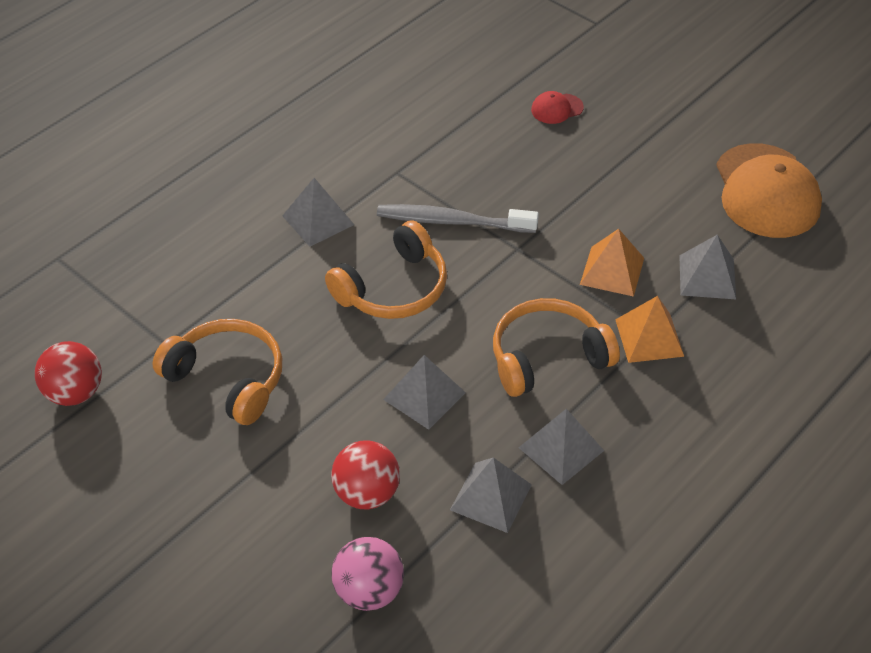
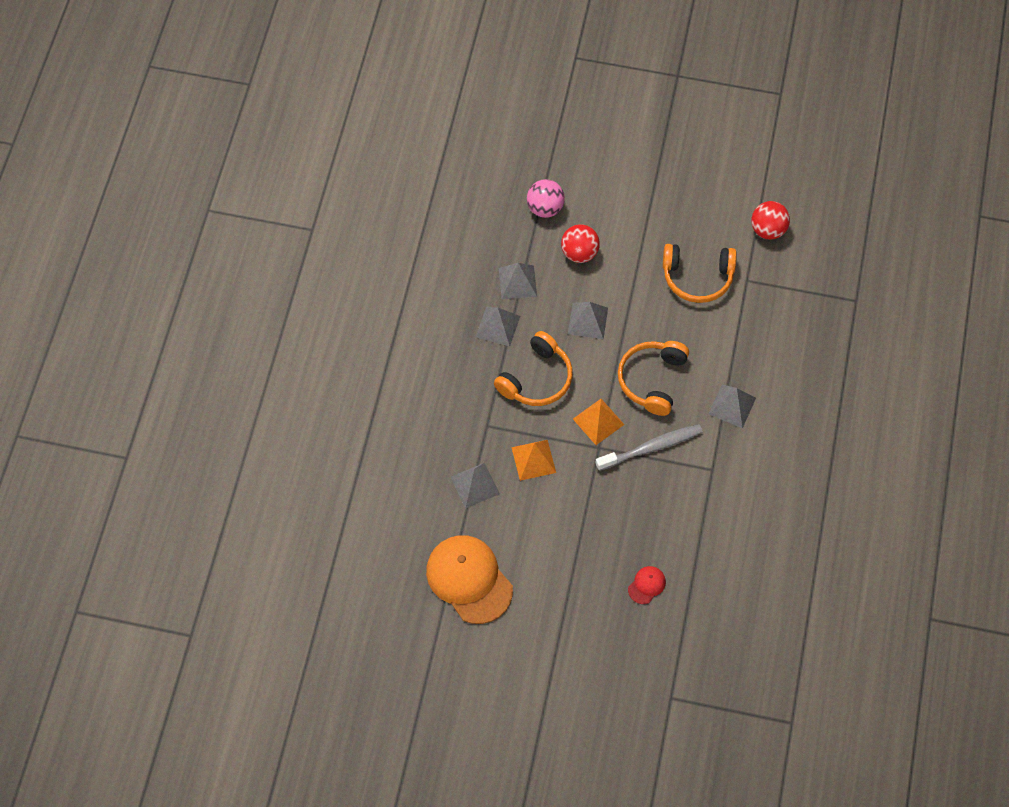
camera: 150 degrees right, 15 degrees up
orange pyramid [615,296,684,363] -> orange pyramid moved to [573,399,625,445]

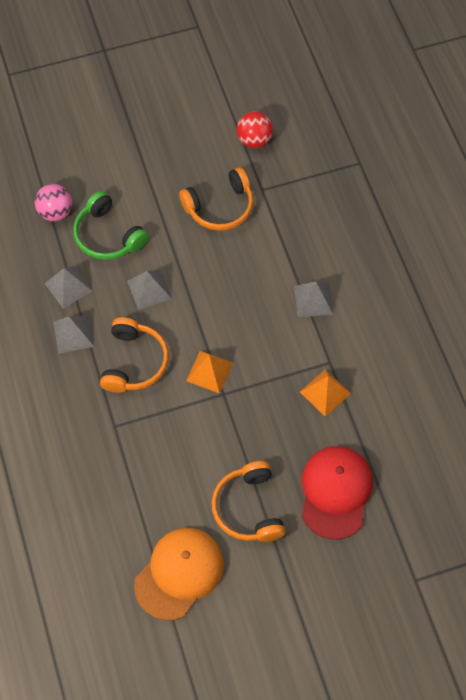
camera: 30 degrees left, 0 degrees up
orange cap [426,535,513,624] -> orange cap turned 105 degrees clockwise [134,528,224,620]
grey pyramid [451,463,500,509] -> none
orange pyramid [511,440,556,481] -> orange pyramid moved to [300,369,351,417]
red ball [561,224,600,263] -> green headphones [73,191,148,260]
grey toothbrush [595,424,703,471] -> none
orange headphones [618,341,689,416] -> orange headphones moved to [212,461,285,542]
red cap [628,566,666,604] -> red cap [302,446,373,539], size x2.31

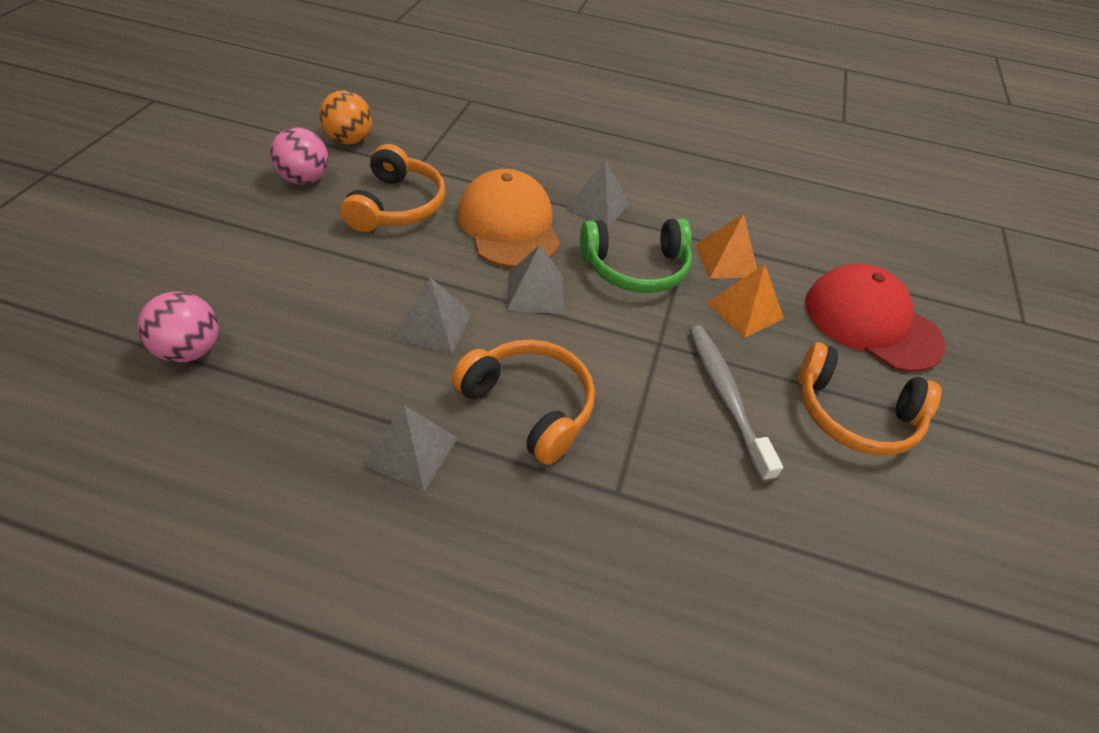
camera: 60 degrees left, 15 degrees down
grey pyramid [45,266,92,309] -> grey pyramid moved to [507,245,564,314]
green headphones [73,191,148,260] -> green headphones moved to [580,218,692,293]
orange cap [134,528,224,620] -> orange cap moved to [458,169,560,268]
orange pyramid [186,351,233,394] -> orange pyramid moved to [707,264,784,338]
red ball [237,111,273,148] -> orange ball [319,90,372,144]
none -> pink ball [270,127,328,185]
none -> grey toothbrush [689,325,783,482]

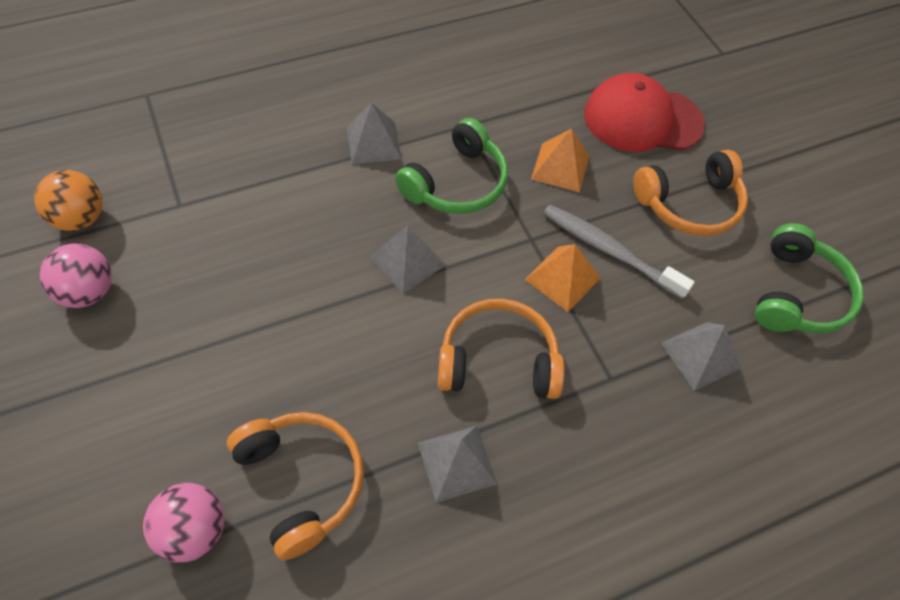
camera: 40 degrees left, 10 degrees up
orange headphones [340,144,446,232] -> orange headphones moved to [227,412,364,560]
grey pyramid [395,277,471,354] -> grey pyramid moved to [661,322,741,391]
orange cap [458,169,560,268] -> none
orange pyramid [695,214,757,279] -> orange pyramid moved to [525,244,600,312]
none -> green headphones [755,223,864,333]

